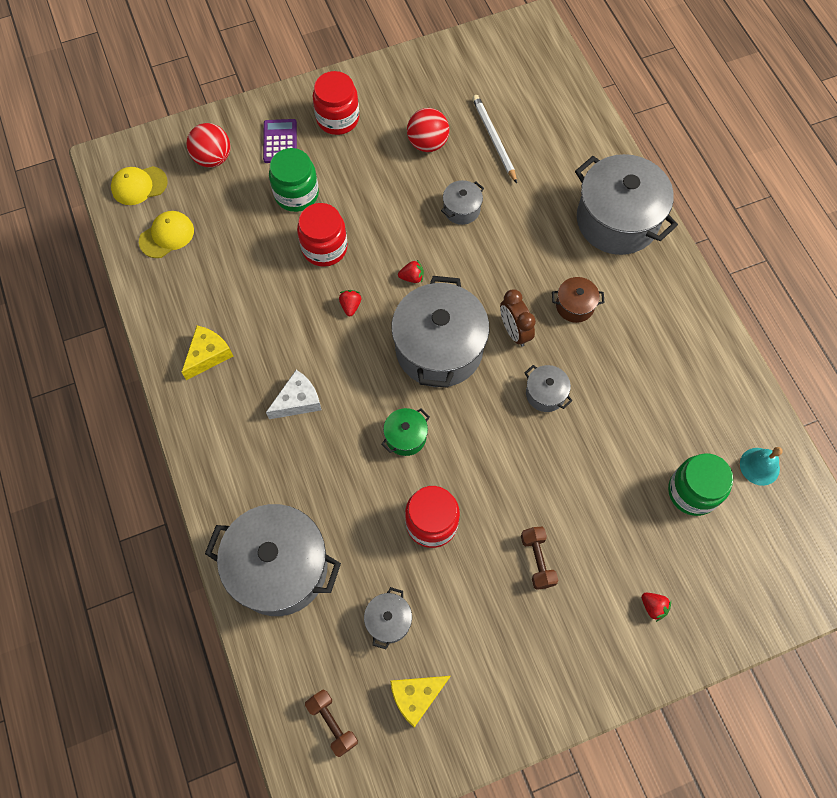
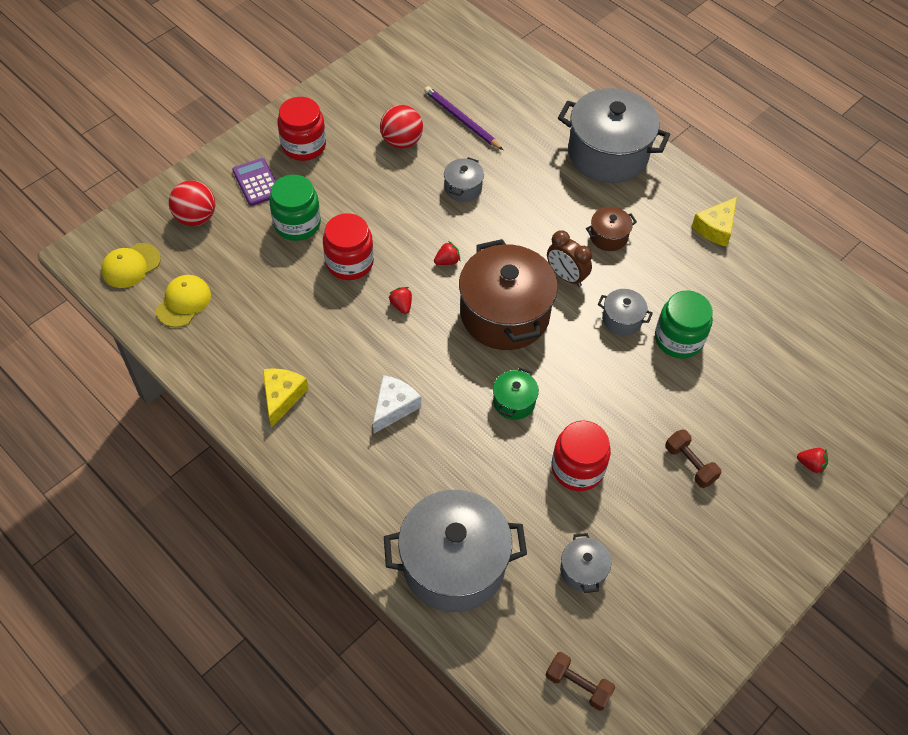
camera: 25 degrees left, 10 degrees down
yellow cheese [390,676,450,728] -> yellow cheese moved to [692,197,737,247]
grey pot [391,276,489,388] -> brown pot [459,239,558,350]
white pencil [472,95,517,183] -> purple pencil [424,86,503,150]
green jar [668,453,733,516] -> green jar moved to [655,290,713,359]
turquoise bell [740,447,783,486] -> none

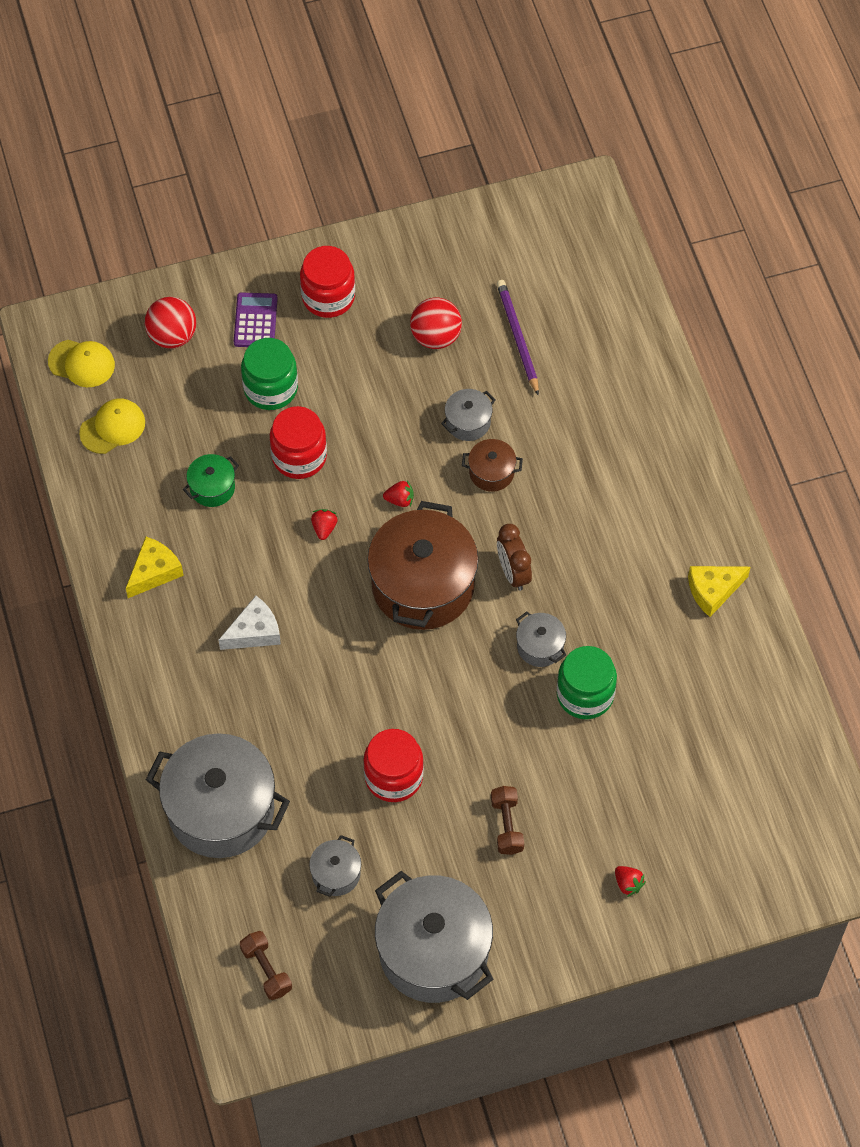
camera: 30 degrees right, 5 degrees up
yellow cap [101,243,161,288] -> yellow cap turned 150 degrees counterclockwise [48,340,115,387]
green pot [493,368,539,420] -> green pot moved to [183,454,239,507]
grey pot [558,88,670,183] -> grey pot moved to [375,871,493,1003]
brown pot [586,207,637,251] -> brown pot moved to [462,439,523,492]

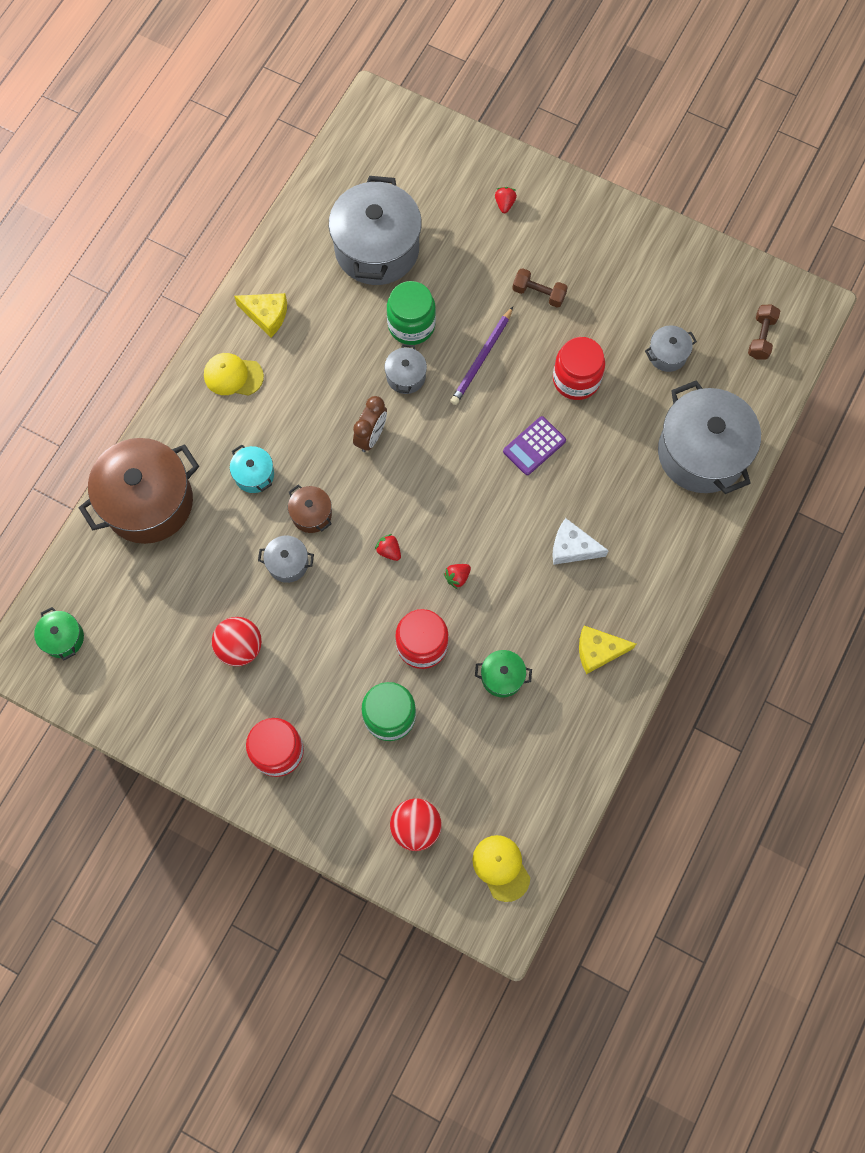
camera: 135 degrees left, 10 degrees up
yellow cap [79,398,145,454] -> yellow cap moved to [204,353,264,396]
purple calculator [234,292,278,347] -> purple calculator moved to [503,416,566,475]
brown pot [367,501,479,630] -> brown pot moved to [79,438,199,544]
grey pot [375,871,493,1003] -> grey pot moved to [329,176,422,285]
brown dumbbell [491,786,524,855] -> brown dumbbell turned 75 degrees clockwise [512,268,568,308]
purple pencil [497,280,539,396] -> purple pencil moved to [450,307,513,405]
none -> green pot [34,607,84,660]
none -> turquoise pot [230,445,274,493]

